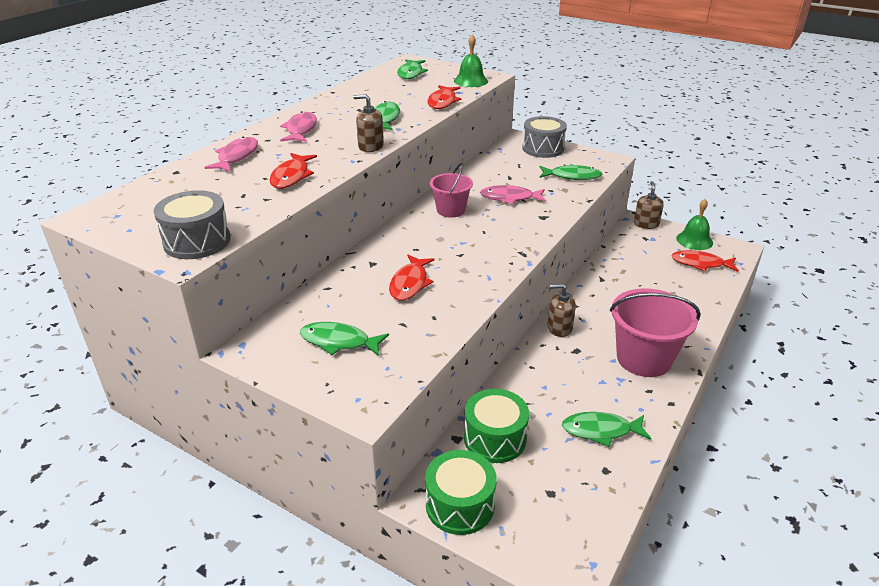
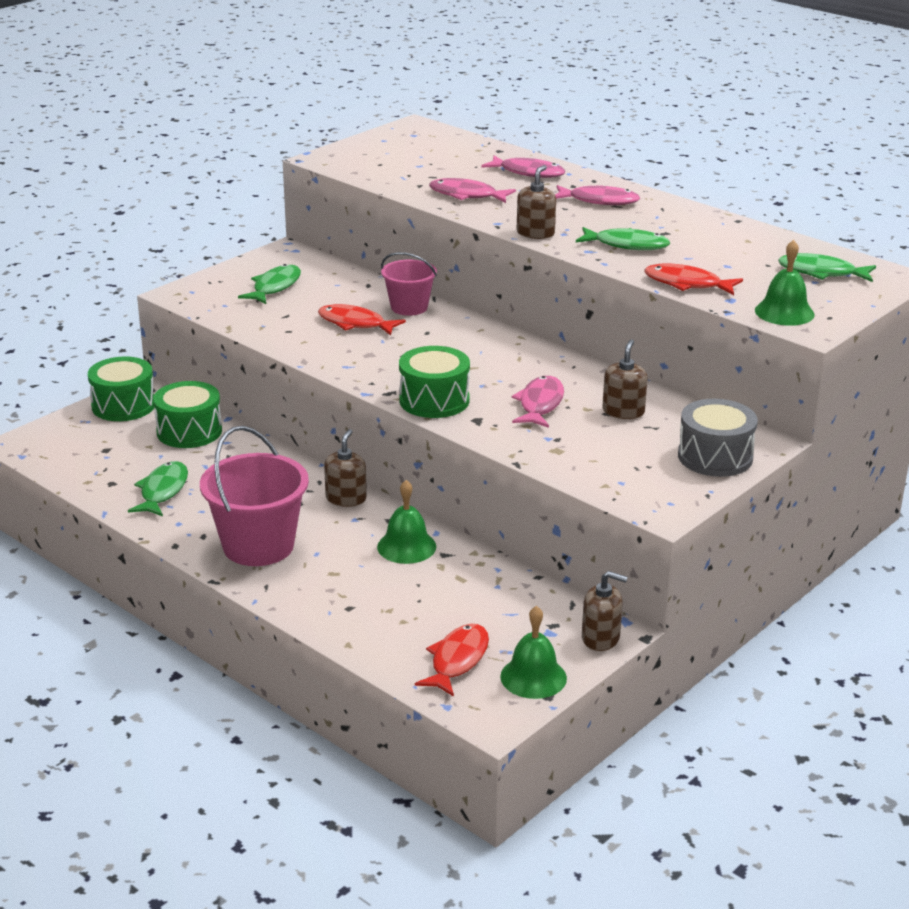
camera: 100 degrees right, 5 degrees down
grey drum [154,190,231,259] -> none
red fish [269,153,317,189] -> pink fish [429,178,516,203]
pink bucket [430,162,473,218] -> pink bucket moved to [381,252,437,316]
green fish [540,164,602,180] -> none
none -> green bell [377,480,436,564]
none -> green drum [399,346,470,418]
none -> brown soap dispenser [602,339,648,419]

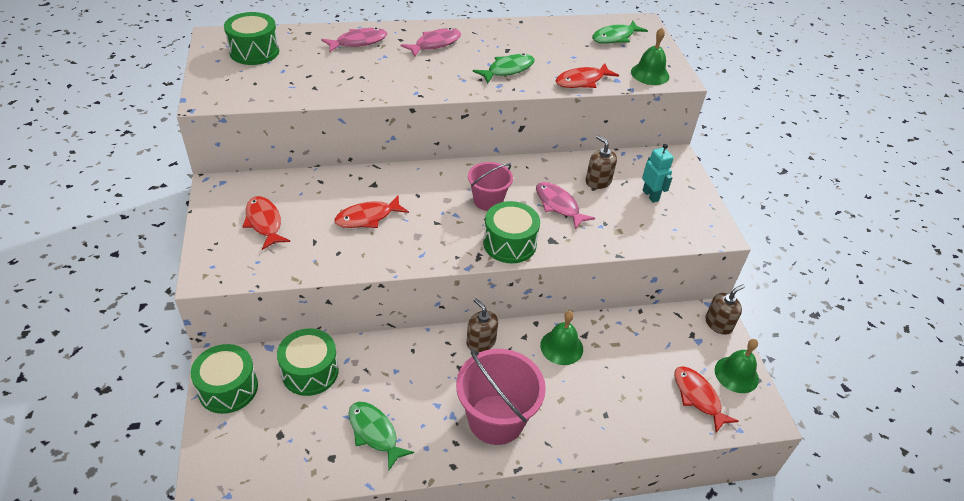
camera: 55 degrees left, 15 degrees up
green fish [238,264,301,304] -> red fish [242,196,290,250]
pink bucket [381,252,437,316] -> pink bucket moved to [468,162,513,211]
pink fish [429,178,516,203] -> none
brown soap dispenser [517,165,556,239] -> none
grey drum [678,399,758,477] -> none
none -> green drum [224,12,279,65]
none -> turquoise robot [642,144,674,203]

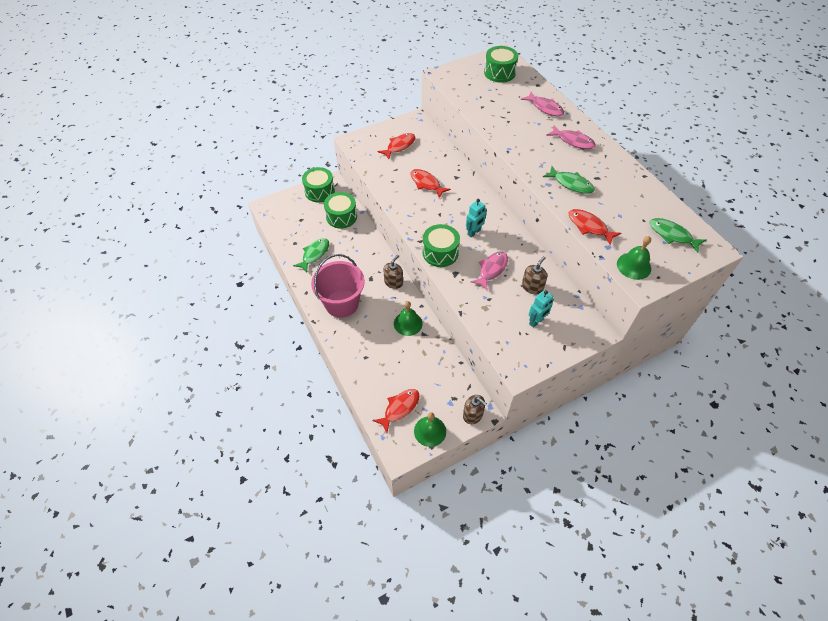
camera: 75 degrees right, 10 degrees up
pink bucket [468,162,513,211] -> turquoise robot [466,199,487,238]

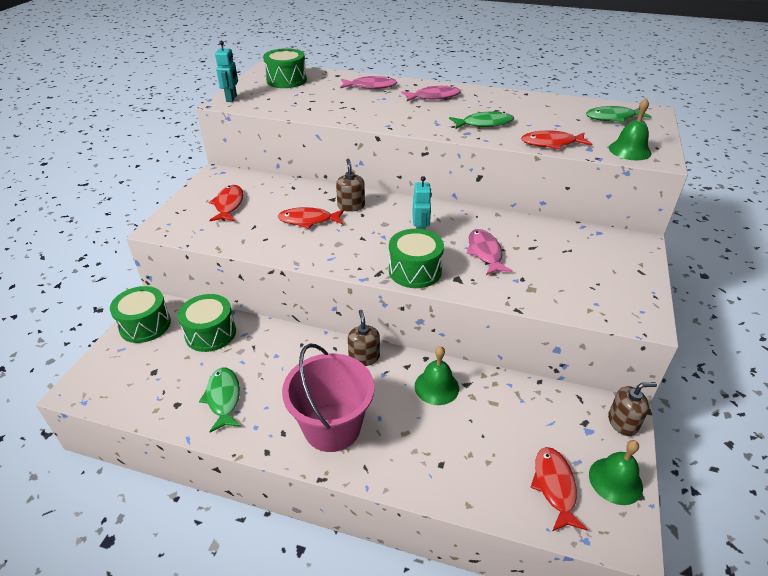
camera: 45 degrees left, 15 degrees down
brown soap dispenser [522,256,547,294] -> brown soap dispenser moved to [336,159,365,212]
turquoise robot [529,290,554,328] -> turquoise robot moved to [215,41,238,102]

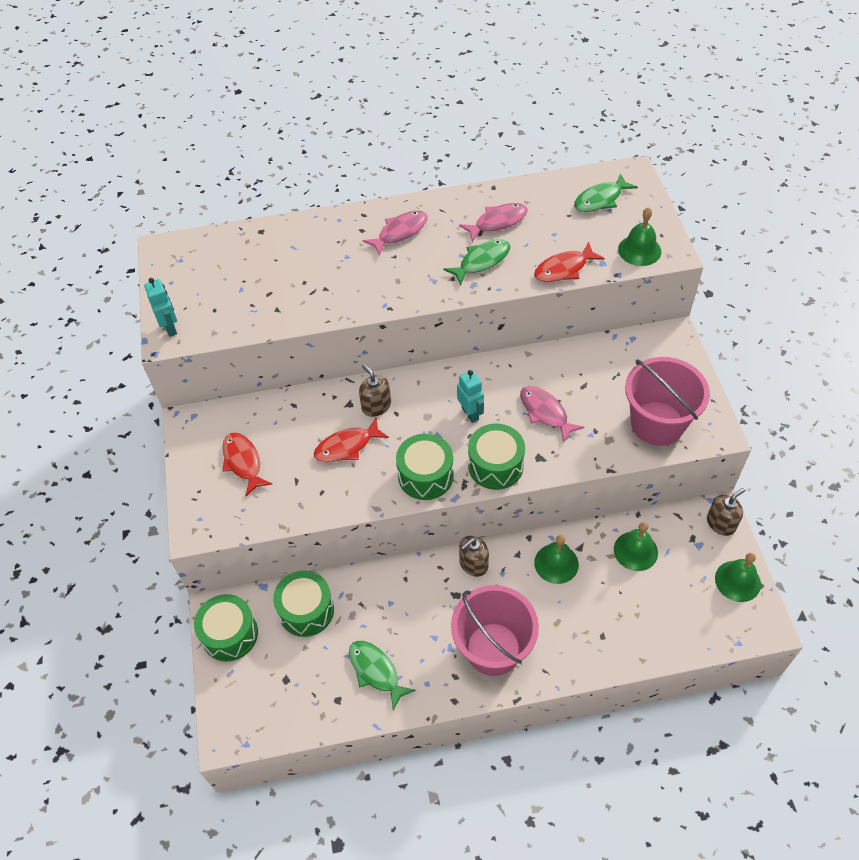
camera: 25 degrees left, 15 degrees up
green drum [263,48,307,88] -> green drum moved to [396,434,454,500]
pink fish [340,76,397,89] -> pink fish moved to [459,203,528,242]
brown soap dispenser [348,310,380,366] -> brown soap dispenser turned 90 degrees counterclockwise [459,536,489,577]
red fish [530,447,588,531] -> none
none -> green bell [614,522,658,571]
none -> pink bucket [625,357,710,446]

